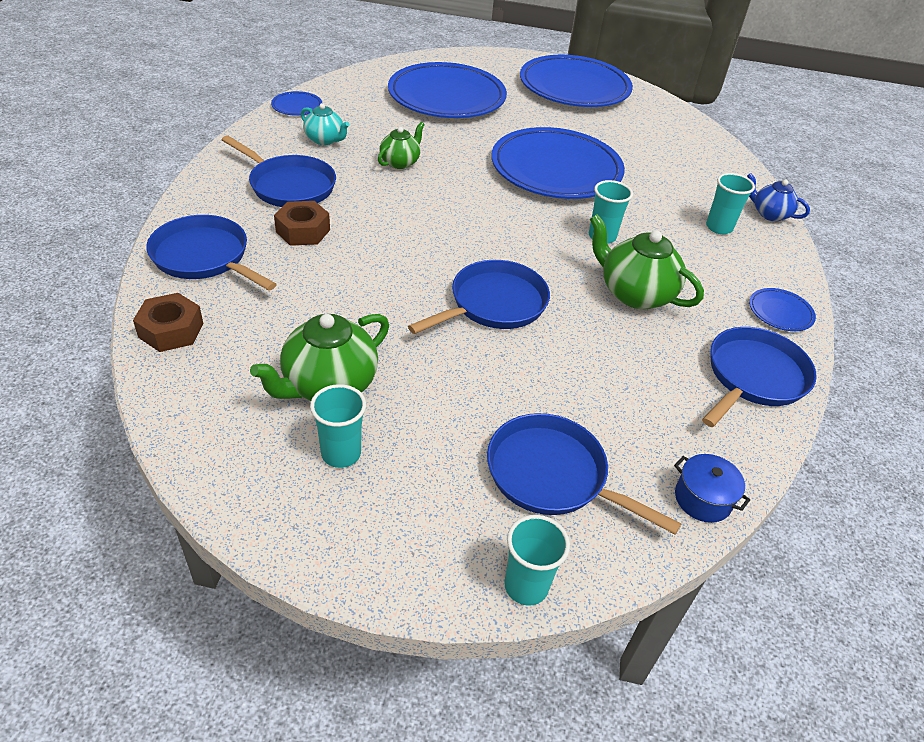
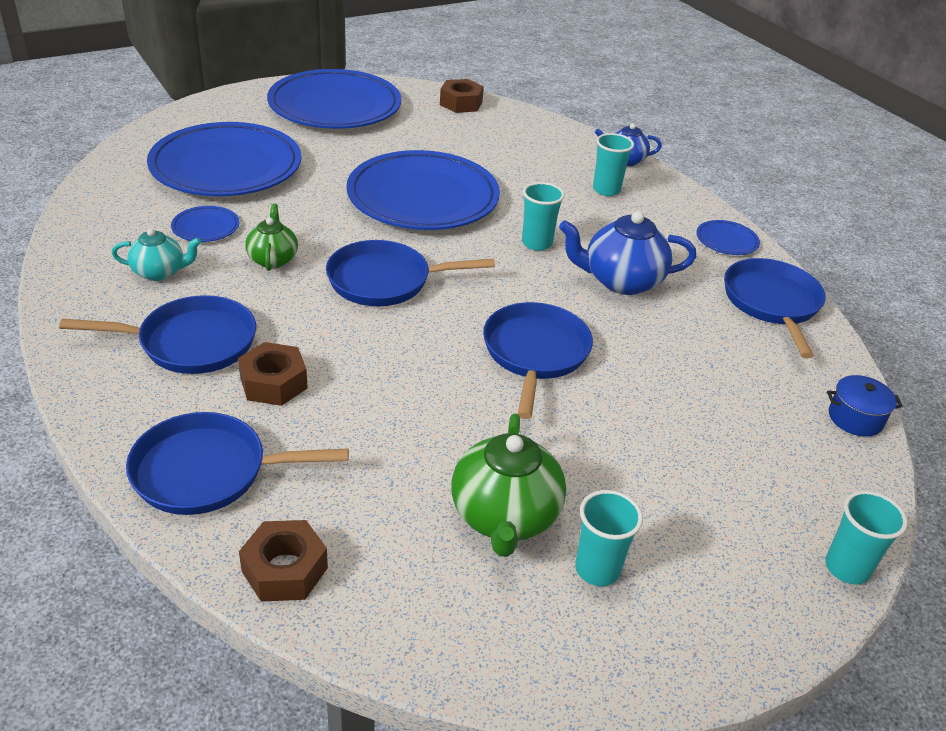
camera: 40 degrees left, 5 degrees down
blue plate [271,91,322,116] -> blue plate moved to [171,206,239,242]
blue pan [487,413,681,535] -> blue pan moved to [326,240,495,306]
green teapot [590,214,704,309] -> blue teapot [559,211,696,295]
none -> brown nut [440,79,484,113]

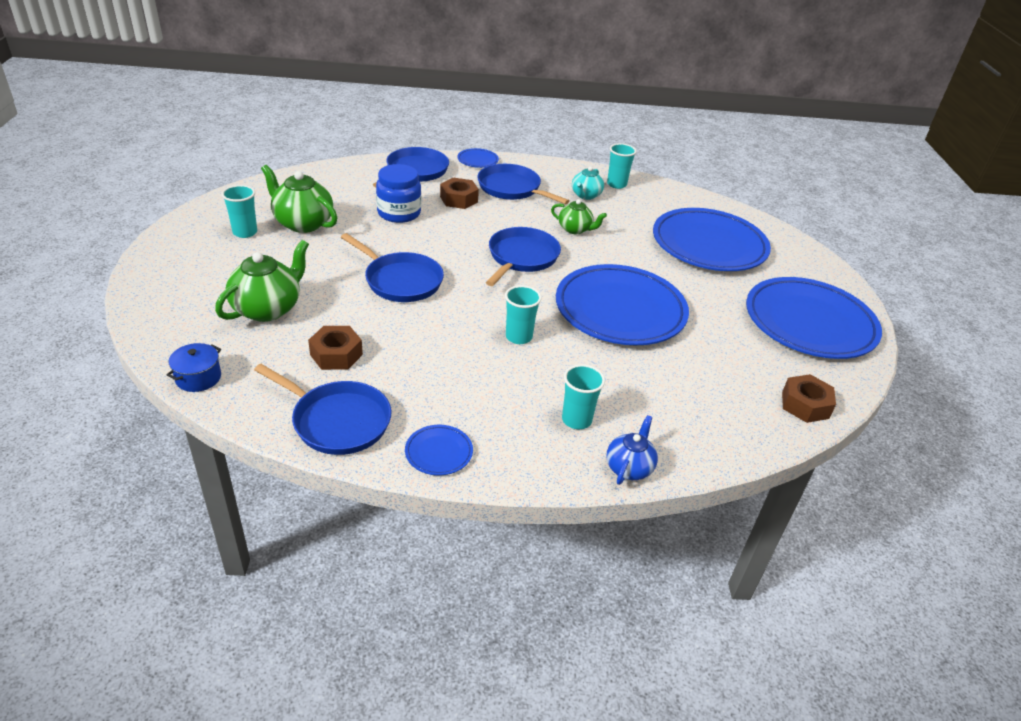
camera: 120 degrees right, 0 degrees up
blue pan [59,295,256,374] -> blue pan turned 105 degrees clockwise [477,164,570,204]
blue plate [171,206,239,242] -> blue plate moved to [457,148,499,168]
brown nut [239,520,328,602] -> brown nut moved to [308,326,363,370]
blue teapot [559,211,696,295] -> none
turquoise cup [825,490,908,585] -> turquoise cup moved to [607,143,637,189]
none -> green teapot [215,240,309,322]
none -> blue jar [376,164,421,223]

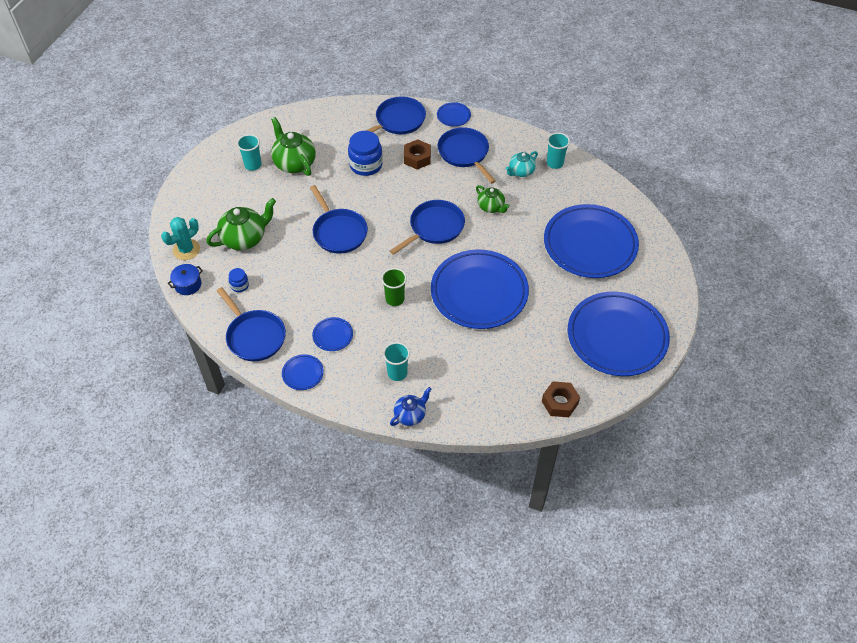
camera: 25 degrees right, 15 degrees up
brown nut [308,326,363,370] -> none
turquoise cup [505,285,542,344] -> green cup [381,268,407,306]
none -> turquoise cactus [161,217,200,260]
none -> blue jar [229,268,249,292]
none -> blue plate [312,317,353,351]

